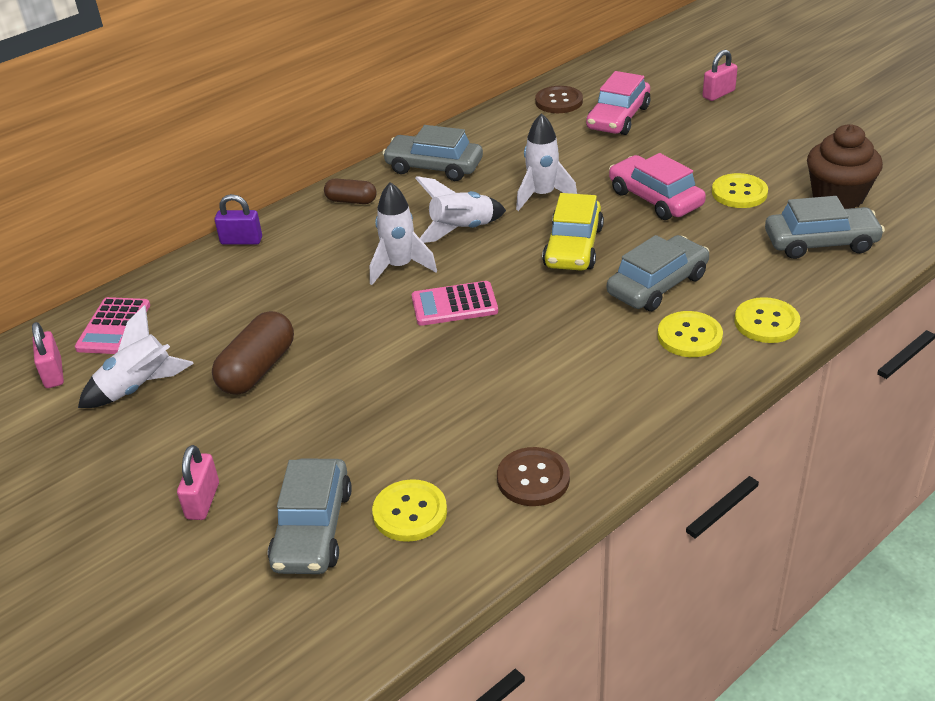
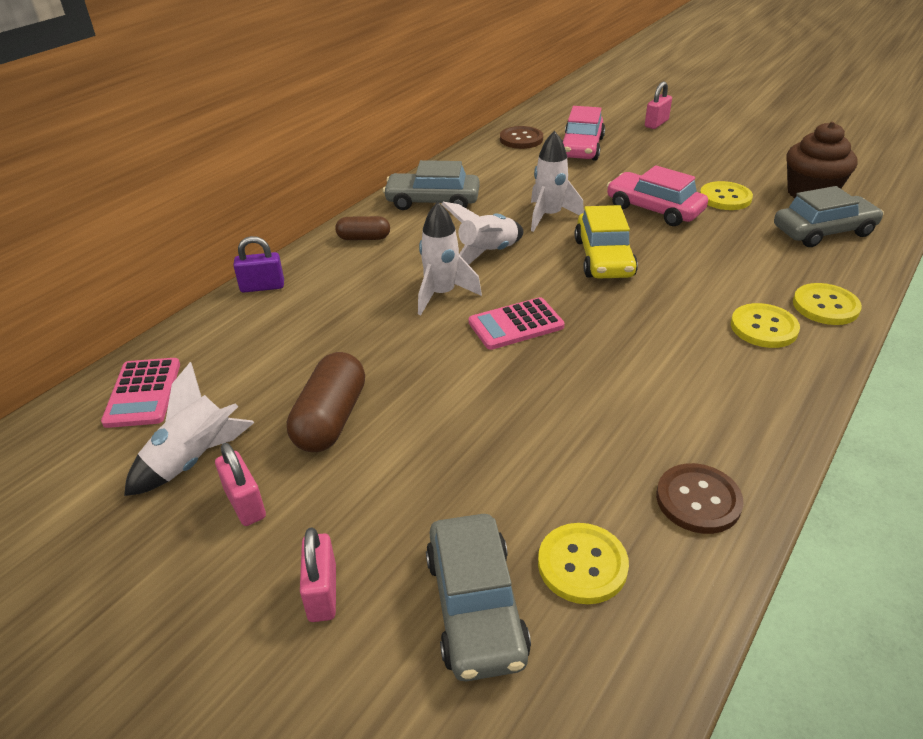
camera: 15 degrees left, 0 degrees up
pink padlock [32,322,64,388] -> pink padlock moved to [215,443,266,526]
grey car [607,235,709,311] -> none

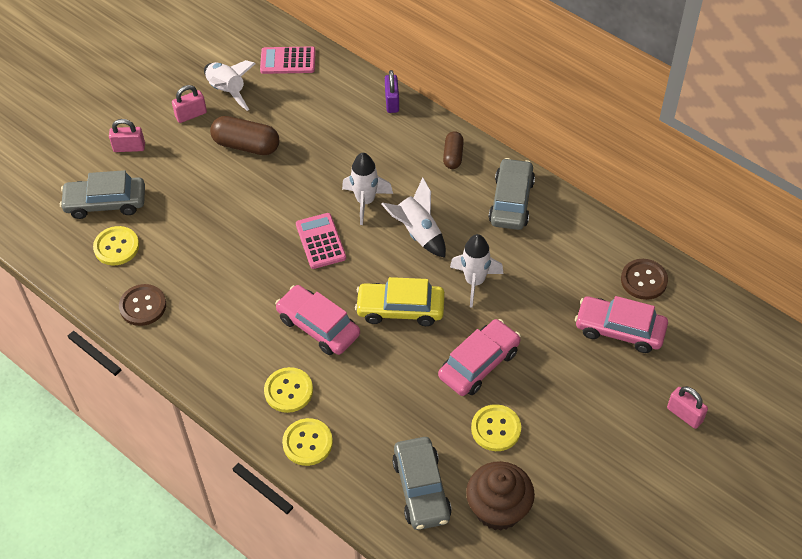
camera: 95 degrees right, 15 degrees up
none -> pink car [275,285,360,355]

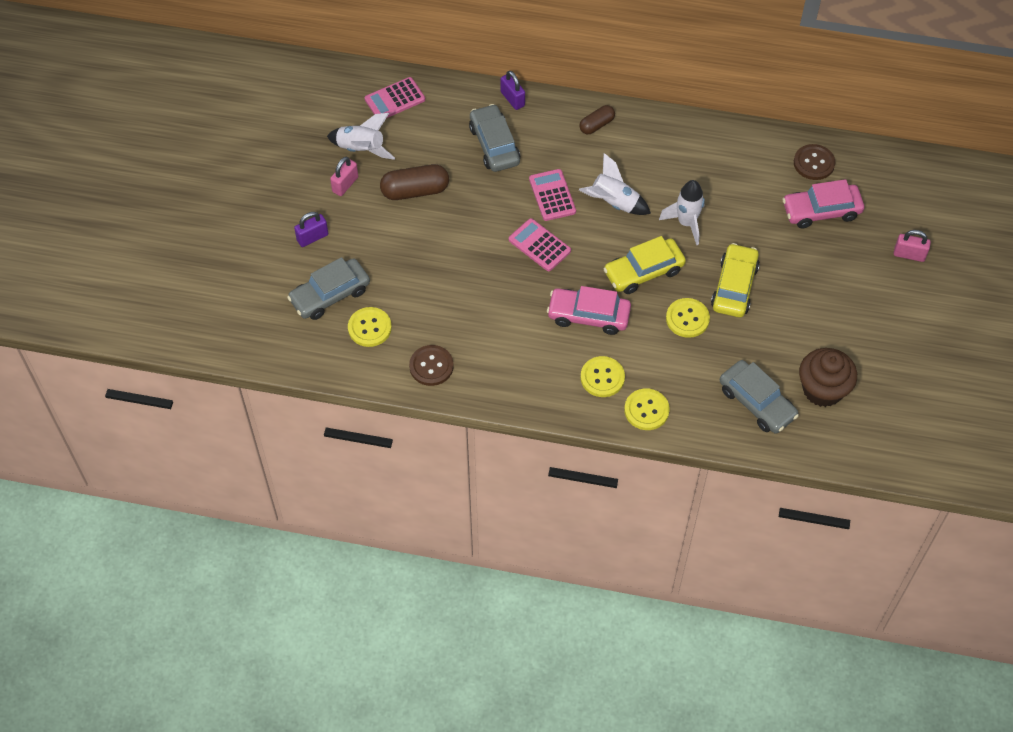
camera: 30 degrees left, 5 degrees up
pink padlock [109,119,145,152] -> purple padlock [294,212,328,247]
white rocket [342,153,393,225] -> pink calculator [529,169,576,221]
pink car [438,319,521,396] -> yellow car [711,243,760,317]
brown capsule [443,131,464,169] -> brown capsule turned 75 degrees clockwise [579,105,615,134]
yellow button [471,404,521,451] -> yellow button moved to [666,298,710,338]
grey car [489,158,535,230] -> grey car moved to [469,104,520,172]

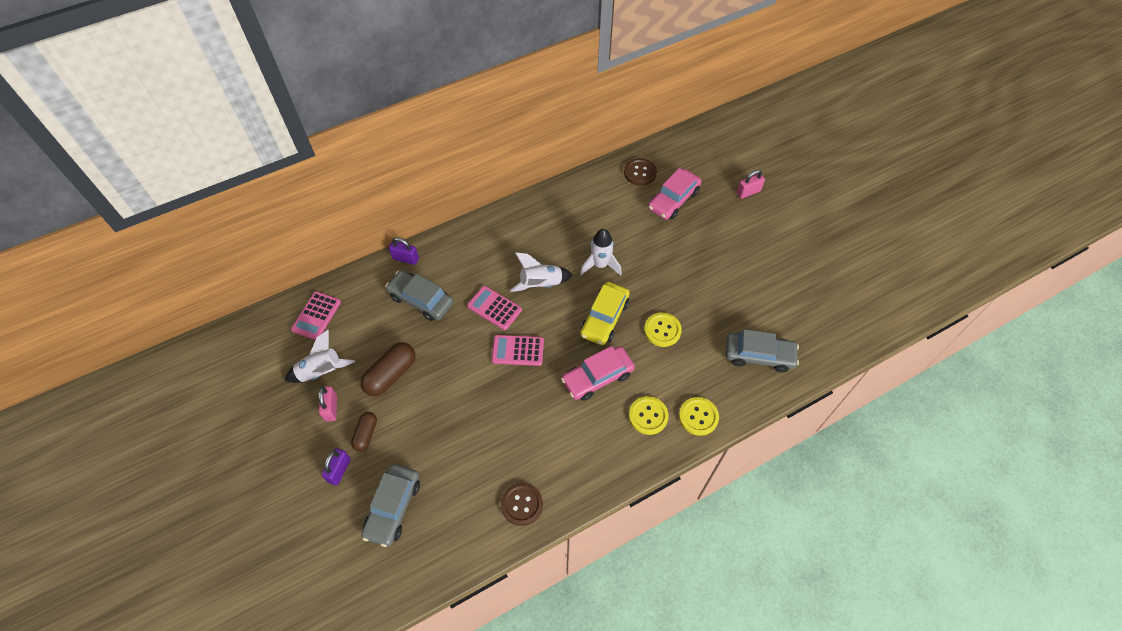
camera: 40 degrees left, 0 degrees up
yellow button [348,307,392,347] -> none
brown capsule [579,105,615,134] -> brown capsule moved to [351,412,377,451]
yellow car [711,243,760,317] -> none
brown cupcake [799,348,857,407] -> none

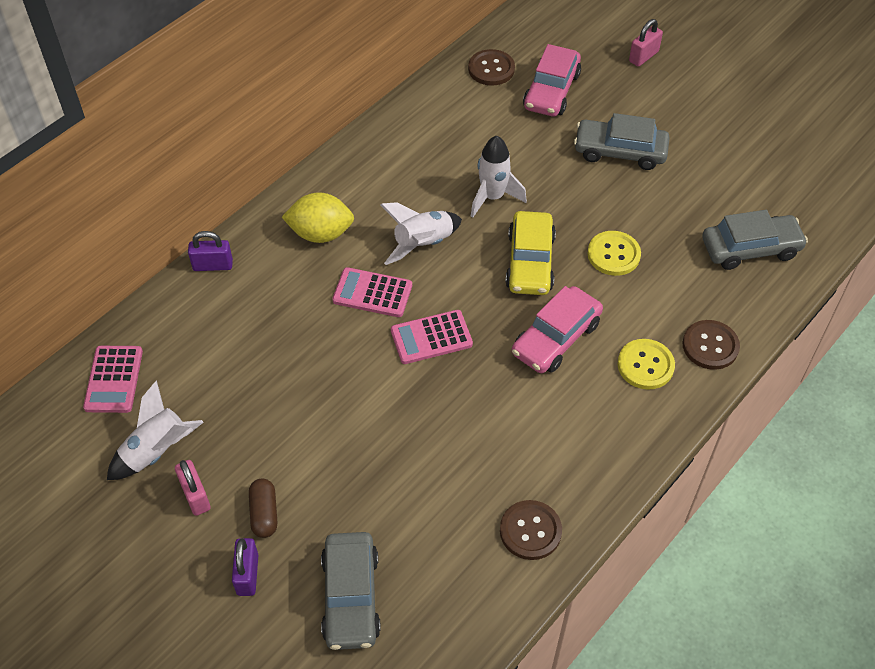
camera: 20 degrees left, 5 degrees down
brown capsule [360,342,415,396] -> none
grey car [385,270,453,321] -> grey car moved to [574,113,670,170]
yellow button [679,397,719,436] -> brown button [682,320,740,370]
none -> yellow lemon [282,192,354,243]

